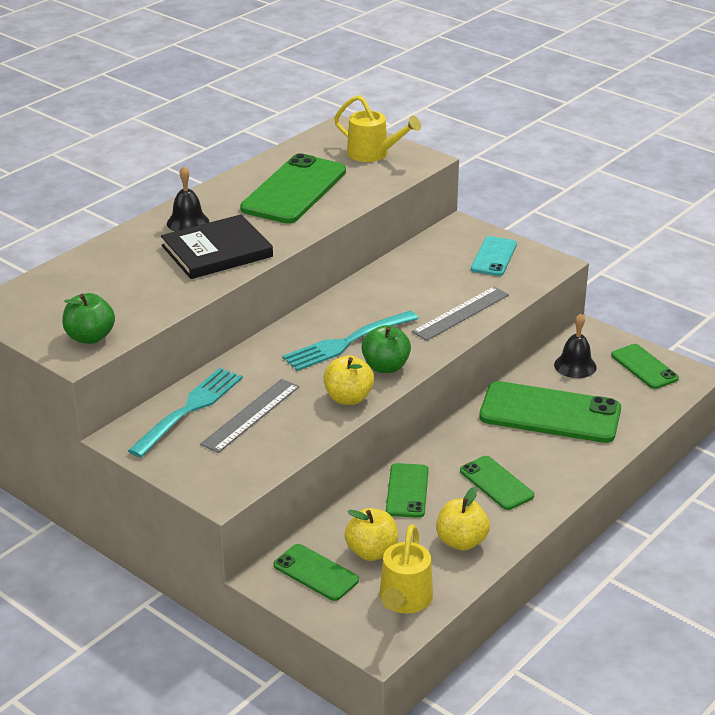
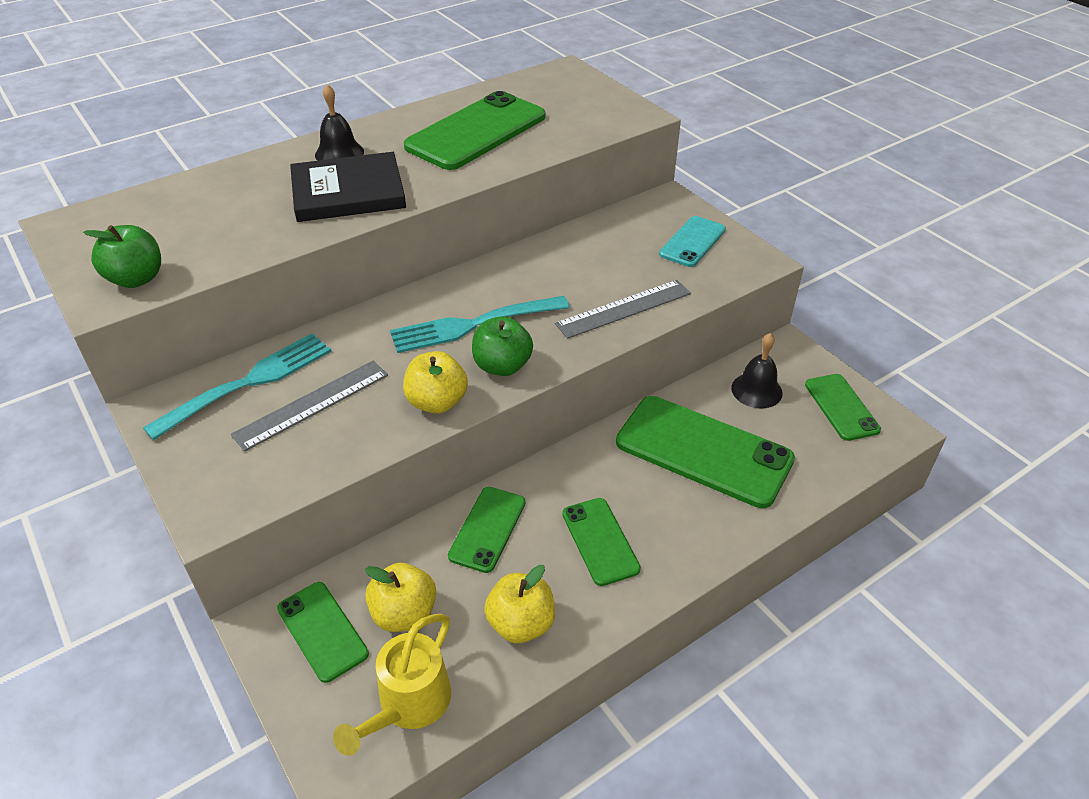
camera: 15 degrees right, 10 degrees up
yellow watering can [334,95,421,162] -> none

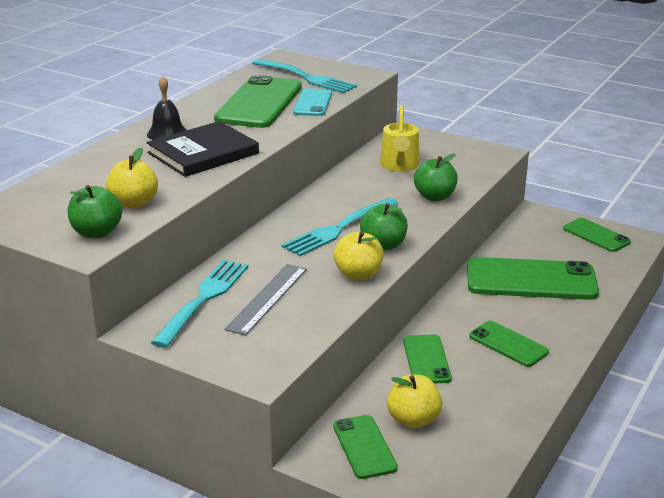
camera: 25 degrees left, 15 degrees down
green phone [277,582,369,683] -> green phone turned 45 degrees clockwise [333,415,398,479]
yellow watering can [333,614,451,756] -> yellow watering can moved to [380,105,420,172]
yellow apple [484,565,555,643] -> yellow apple moved to [106,148,158,209]
grey ruler [555,280,691,339] -> green apple [414,154,458,201]
turquoise phone [659,216,726,267] -> turquoise phone moved to [293,88,332,116]
black bell [731,333,783,409] -> none
none -> turquoise fork [252,59,357,93]

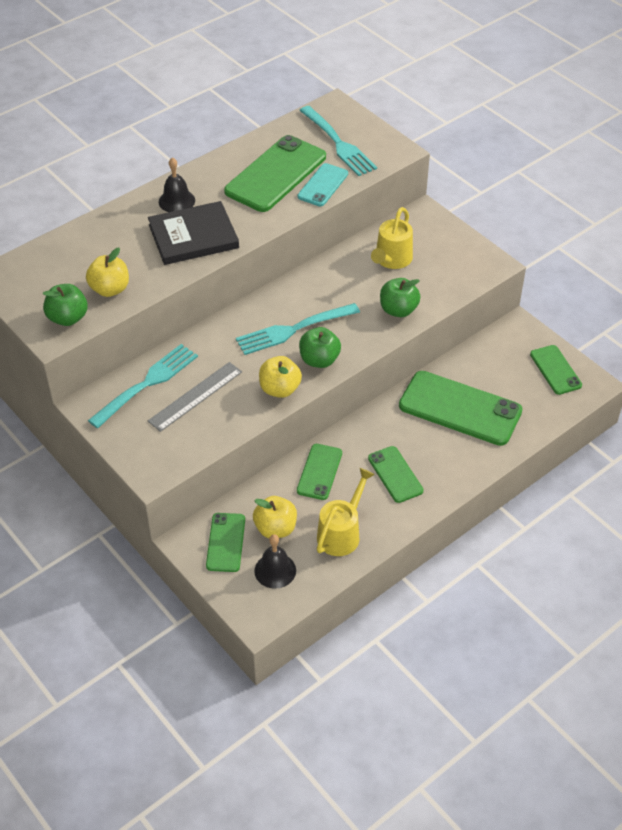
camera: 20 degrees right, 20 degrees up
none -> black bell [254,535,296,589]
none -> yellow watering can [317,468,375,556]

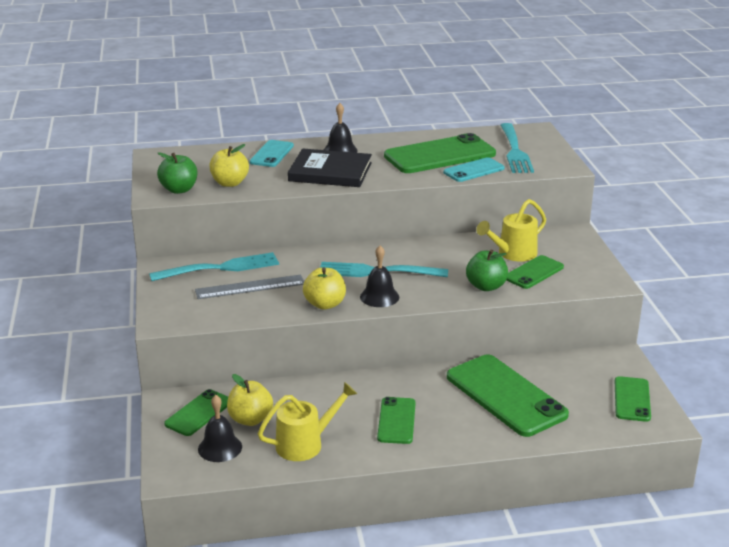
camera: 30 degrees right, 20 degrees down
green phone [297,444,342,500] -> green phone moved to [506,255,564,289]
green apple [299,327,341,368] -> black bell [360,246,399,307]
none -> turquoise phone [249,140,294,167]

